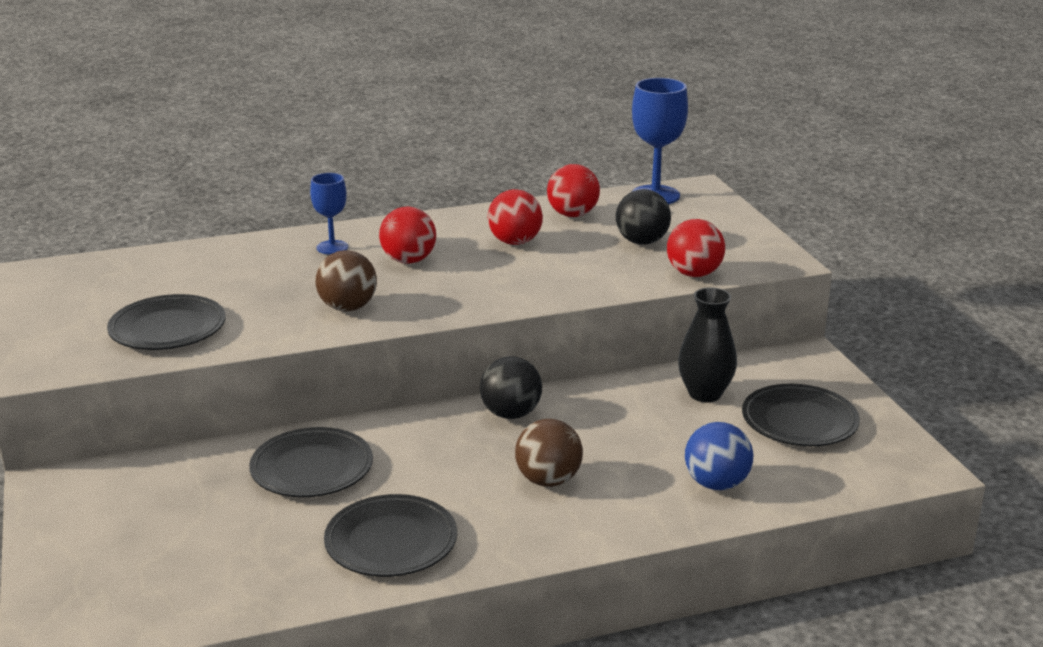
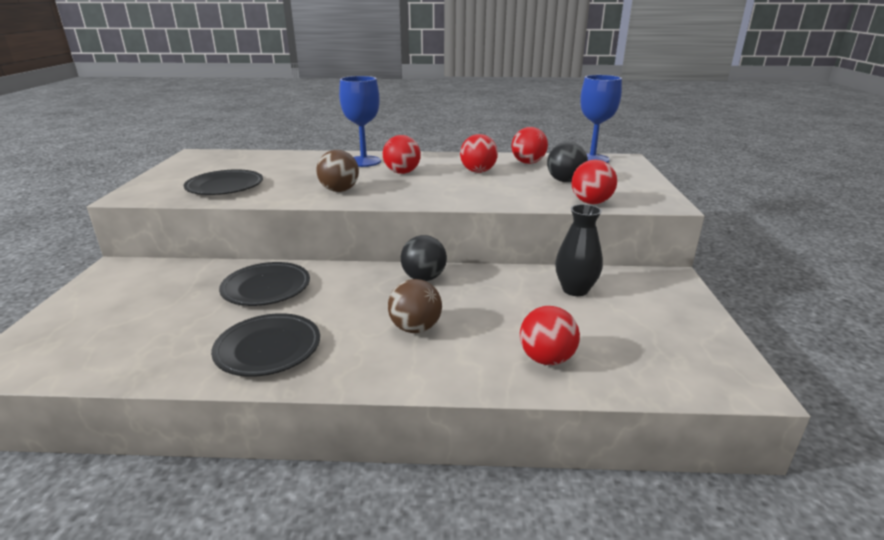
camera: 20 degrees right, 0 degrees up
blue goblet [310,173,348,254] -> blue goblet [339,76,381,167], size x1.68
blue ball [685,422,753,490] -> red ball [520,306,580,365]
black plate [742,384,860,446] -> none

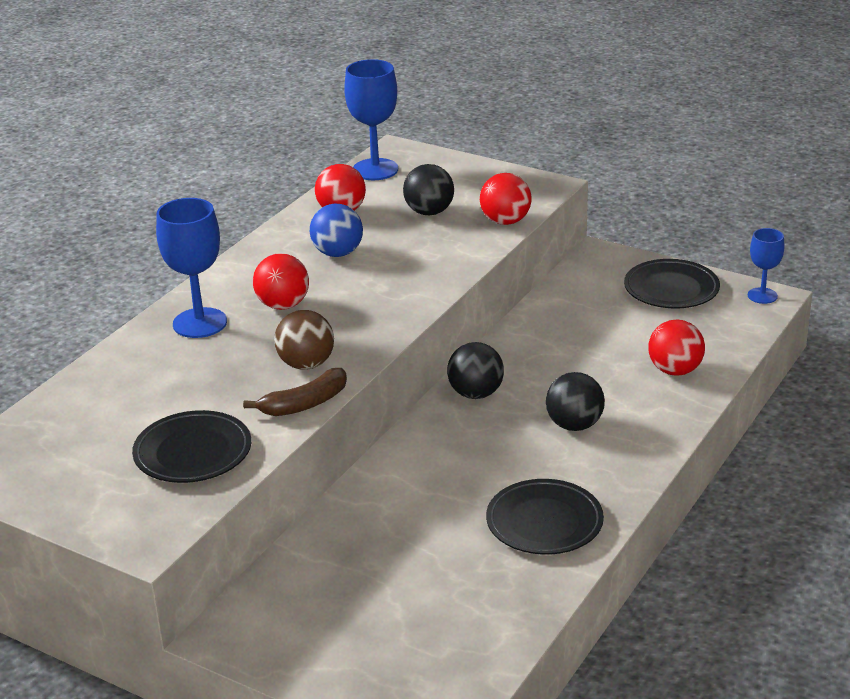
camera: 60 degrees left, 5 degrees up
black plate [219,262,310,306] -> black plate moved to [624,259,720,308]
brown ball [388,279,442,333] -> black ball [546,372,605,431]
red ball [460,134,498,173] -> blue ball [310,204,363,257]
black vase [555,204,603,296] -> none
none -> brown banana [243,368,347,416]
none -> blue goblet [748,228,785,304]

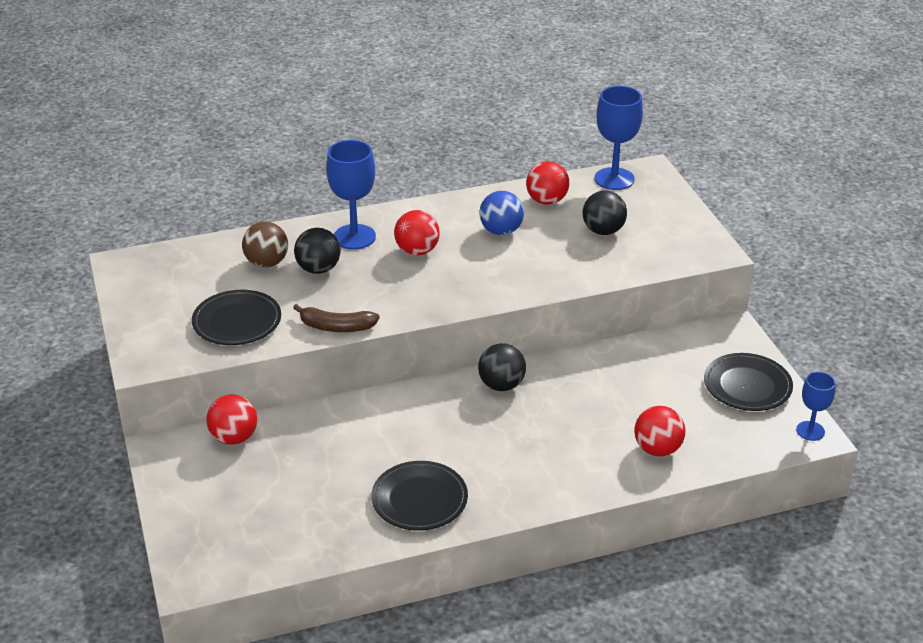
camera: 40 degrees right, 5 degrees up
brown ball [274,310,334,370] -> brown ball moved to [242,222,288,267]
red ball [480,173,532,225] -> red ball moved to [206,394,257,445]
black ball [546,372,605,431] -> black ball moved to [294,228,340,274]

